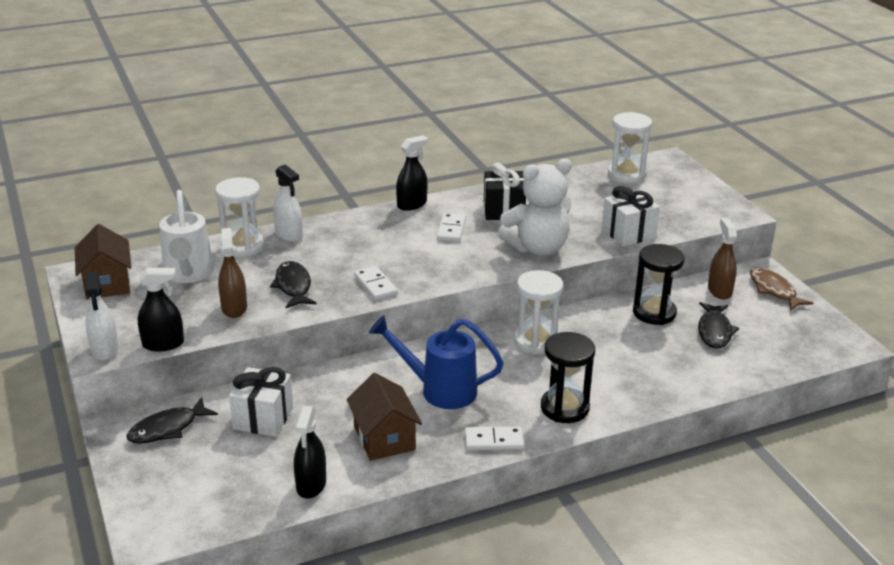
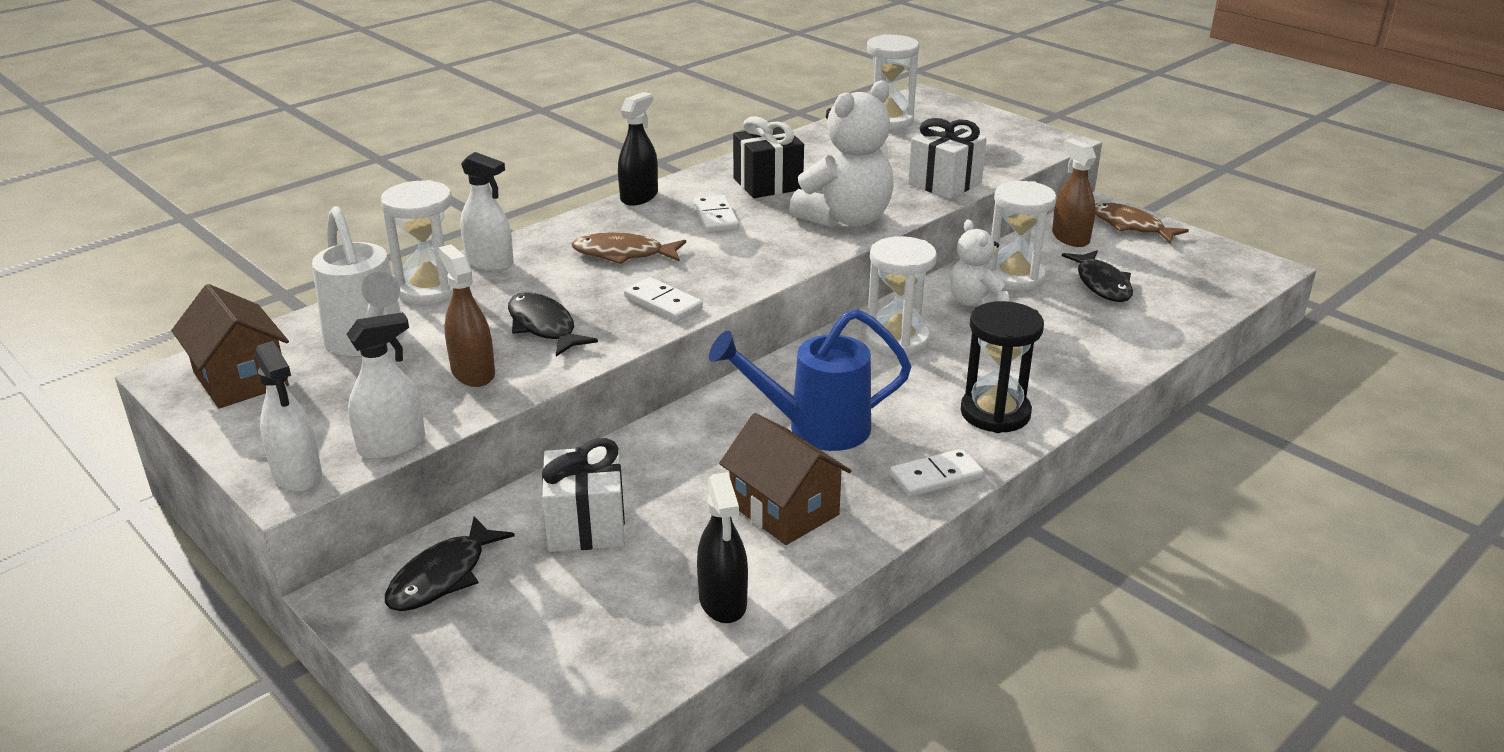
camera: 20 degrees left, 0 degrees up
black spray bottle [138,268,184,352] -> white spray bottle [346,312,425,460]
black hourglass [633,244,684,325] -> white hourglass [987,181,1057,291]
none -> brown fish [572,232,686,264]
none -> white teddy bear [950,220,1009,306]

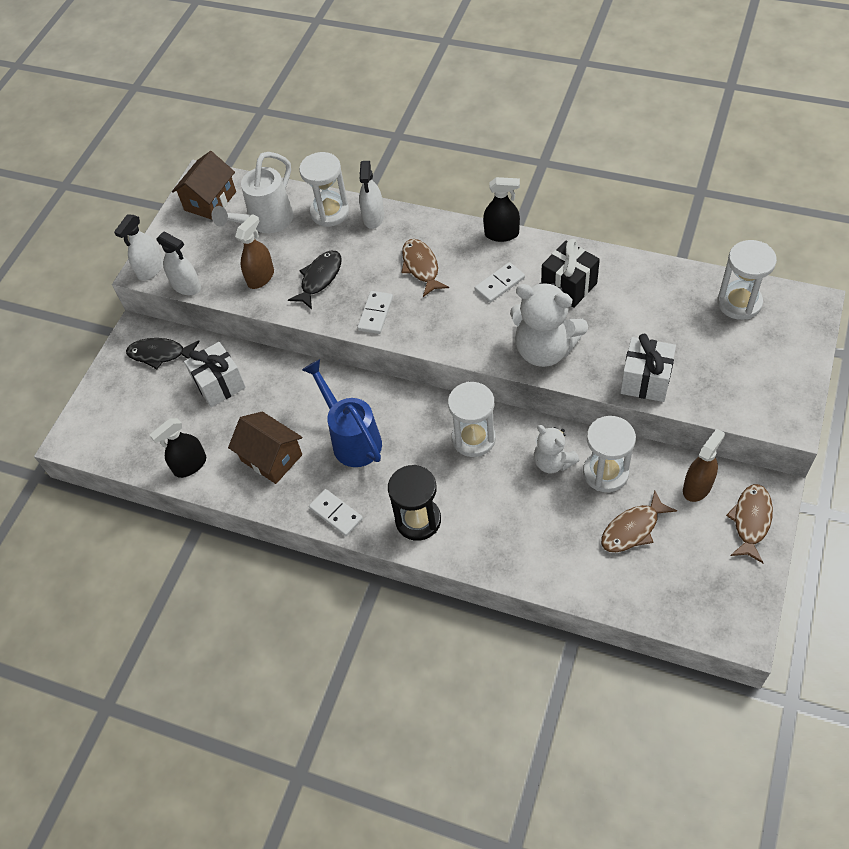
camera: 70 degrees right, 25 degrees up
brown house [719,413,851,545] -> brown house turned 75 degrees counterclockwise [228,412,302,484]
white teddy bear [950,220,1009,306] -> white teddy bear turned 90 degrees counterclockwise [534,425,580,473]
black fish [1062,250,1133,302] -> brown fish [601,491,677,552]

